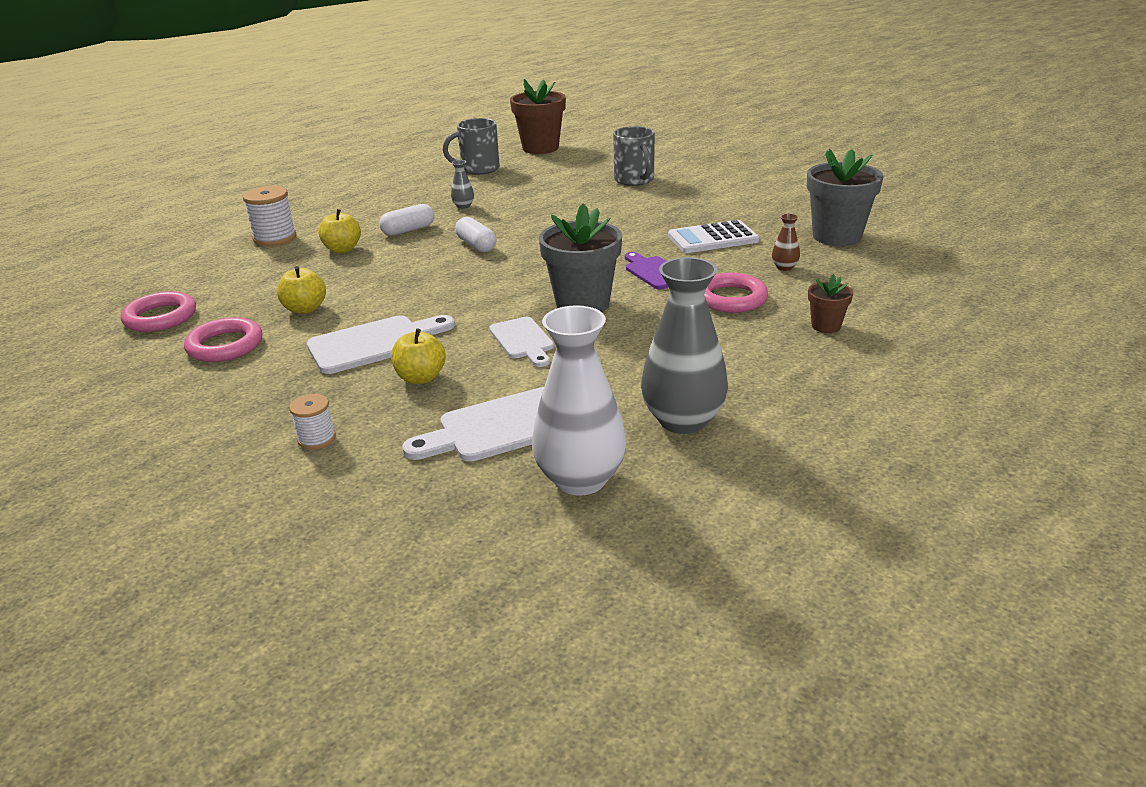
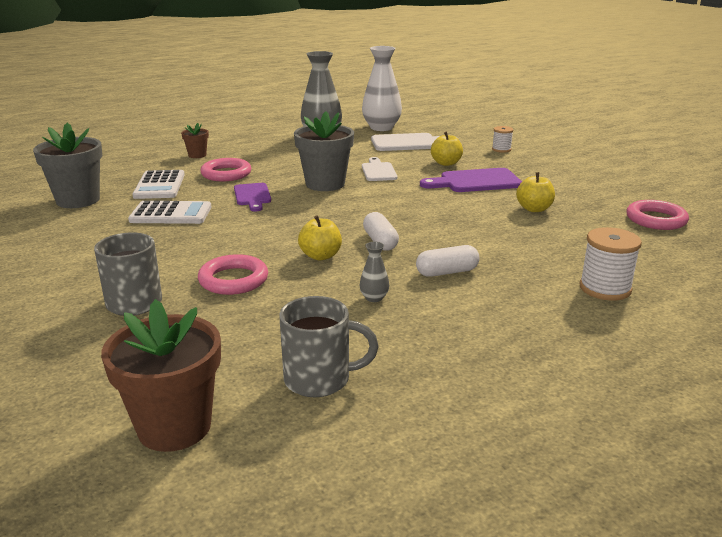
camera: 165 degrees left, 5 degrees down
pink ring [184,317,262,362] -> pink ring moved to [198,254,268,295]
white cutting board [307,315,455,374] -> purple cutting board [420,168,522,192]
yellow apple [318,209,361,253] -> yellow apple moved to [298,215,342,261]
brown vase [772,213,800,271] -> white calculator [133,170,185,199]

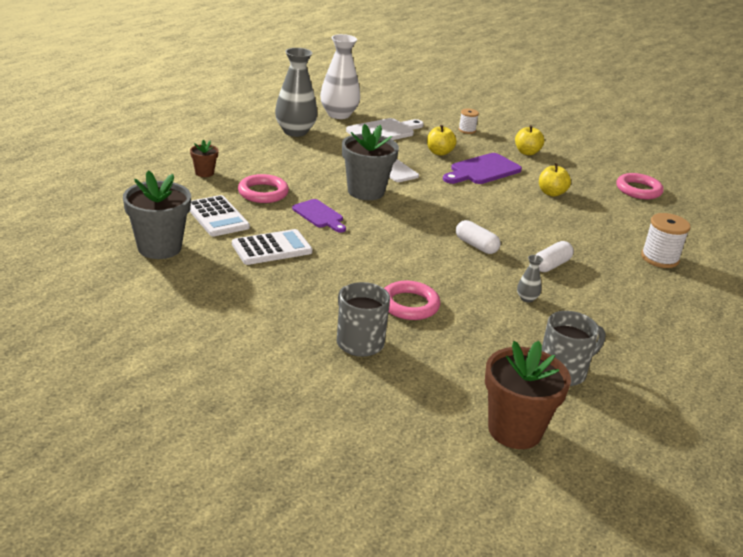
camera: 30 degrees left, 5 degrees up
yellow apple [298,215,342,261] -> yellow apple moved to [515,125,544,155]

